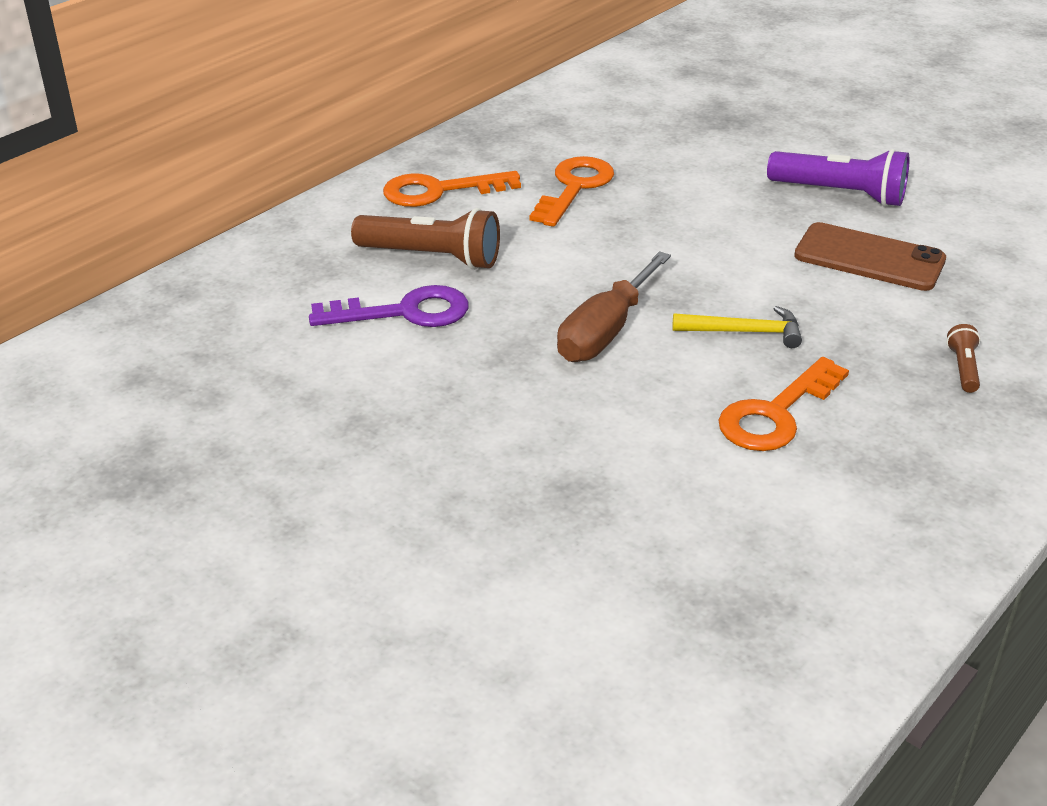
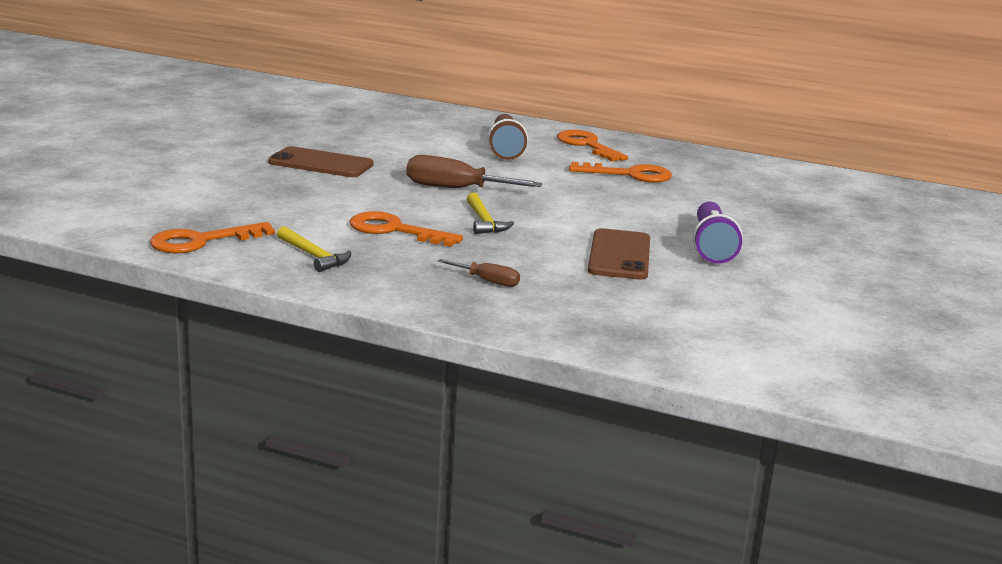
camera: 70 degrees right, 15 degrees down
purple key [309,285,468,327] -> none
brown flashlight [946,324,980,393] -> brown screwdriver [437,259,520,287]
none -> orange key [150,222,275,253]
none -> brown phone [268,146,373,177]
none -> yellow hammer [277,226,351,272]

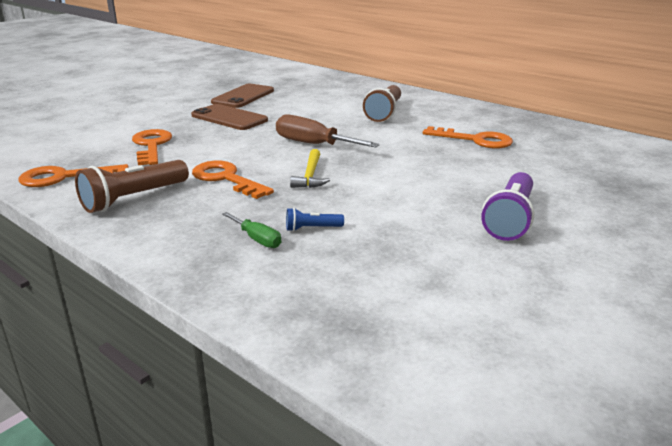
camera: 20 degrees right, 5 degrees up
yellow hammer [277,226,351,272] -> brown flashlight [75,160,189,213]
brown screwdriver [437,259,520,287] -> green screwdriver [222,212,281,248]
orange key [557,130,628,161] -> orange key moved to [132,129,172,165]
brown phone [588,228,650,280] -> brown phone moved to [211,84,274,108]
none -> blue flashlight [286,208,344,232]

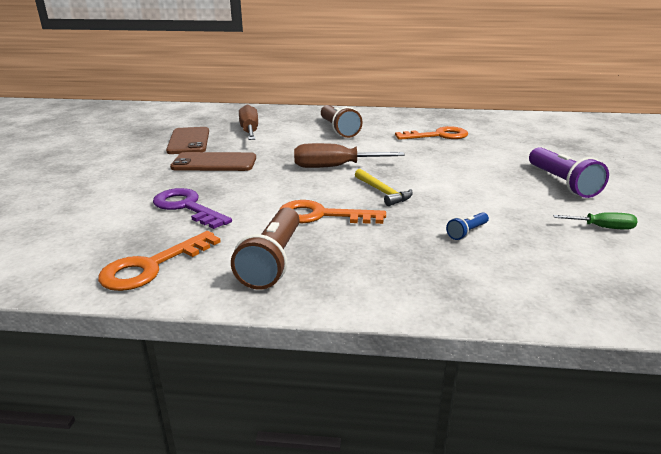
camera: 35 degrees left, 0 degrees up
orange key [132,129,172,165] -> purple key [153,188,232,229]
green screwdriver [222,212,281,248] -> green screwdriver moved to [553,212,638,230]
none -> brown screwdriver [239,104,258,140]

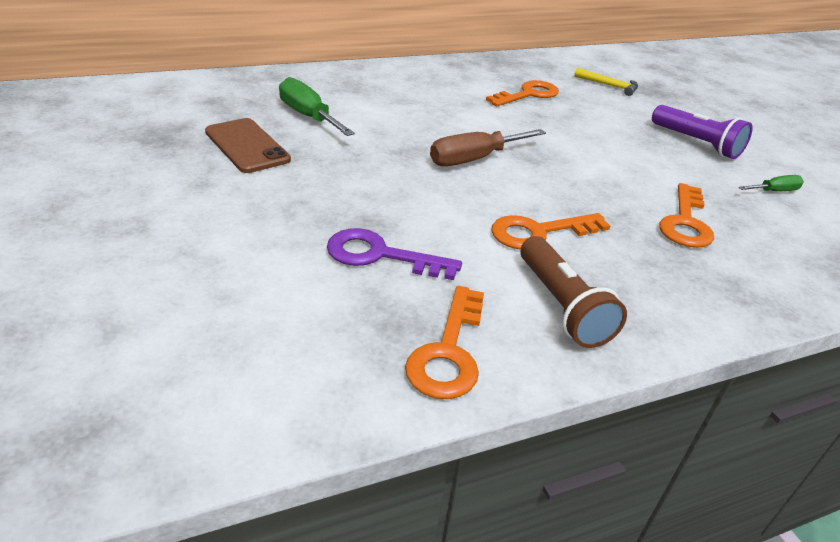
camera: 30 degrees left, 10 degrees up
brown phone [170,152,256,171] -> none
brown screwdriver [239,104,258,140] -> green screwdriver [279,77,355,136]
brown flashlight [321,105,363,138] -> none
yellow hammer [355,169,413,206] -> yellow hammer moved to [574,68,638,96]
blue flashlight [446,212,489,240] -> orange key [659,183,714,248]

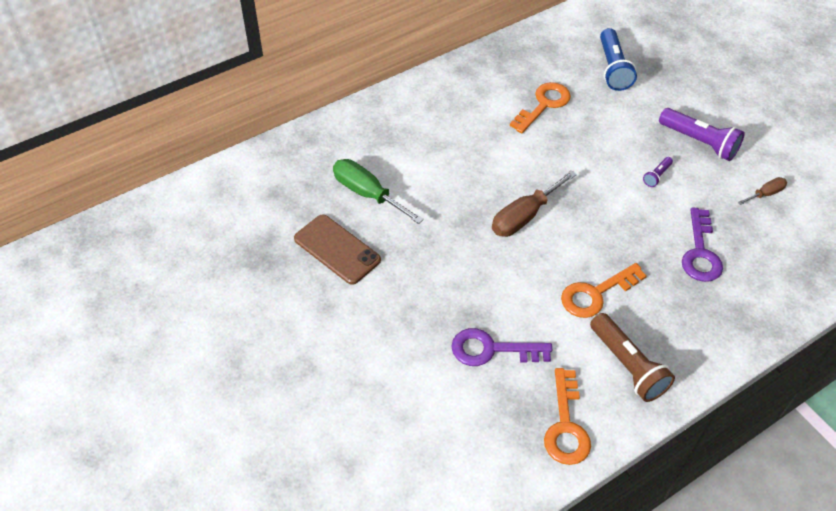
camera: 10 degrees left, 15 degrees up
yellow hammer [574,68,638,96] -> blue flashlight [600,28,637,91]
orange key [659,183,714,248] -> purple key [682,208,723,282]
green screwdriver [738,175,804,191] -> brown screwdriver [737,177,787,205]
none -> purple flashlight [643,157,673,187]

